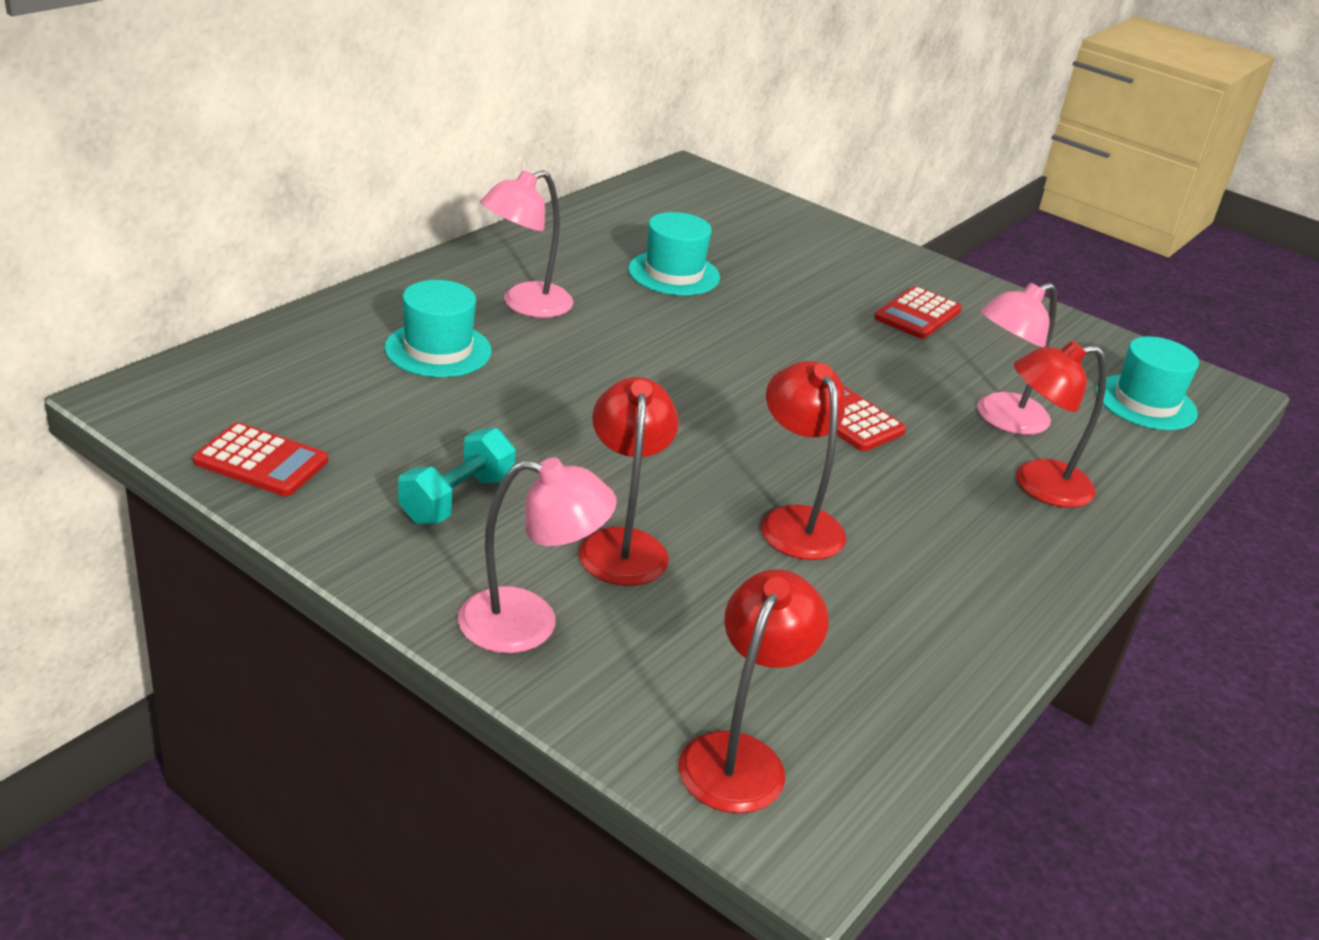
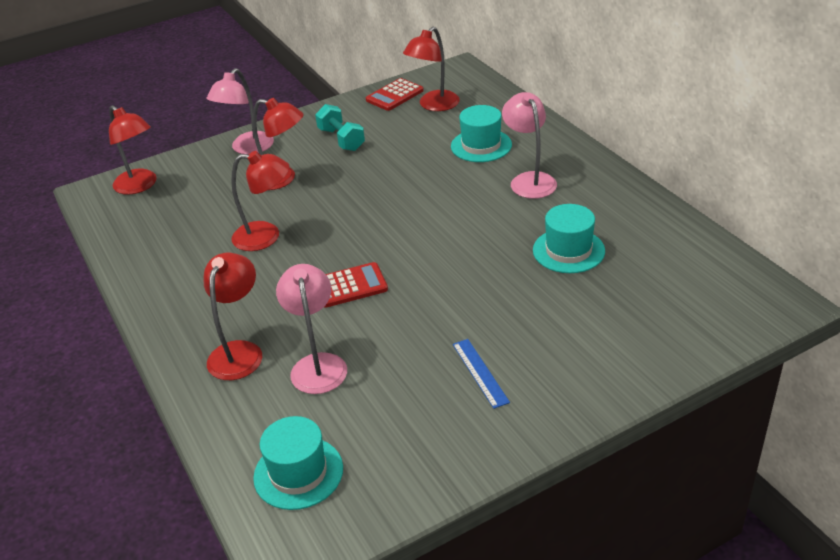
camera: 120 degrees right, 5 degrees up
red calculator [874,286,962,339] -> blue ruler [453,339,510,409]
none -> red lamp [403,27,460,111]

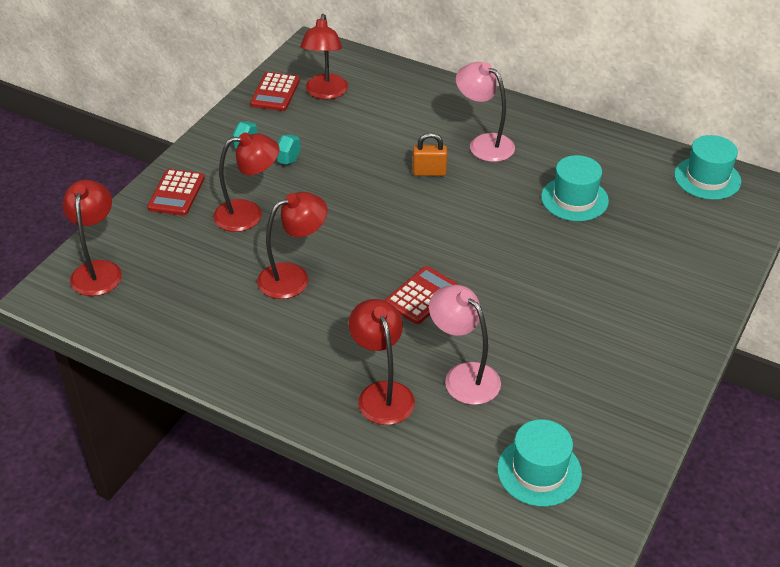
camera: 35 degrees left, 5 degrees up
red lamp [109,105,157,195] -> red lamp turned 105 degrees counterclockwise [62,180,122,296]
pink lamp [207,68,274,155] -> red calculator [147,169,205,216]
turquoise hat [451,105,512,162] -> turquoise hat moved to [674,135,741,200]
blue ruler [453,339,510,409] -> none
none -> orange padlock [413,133,447,176]

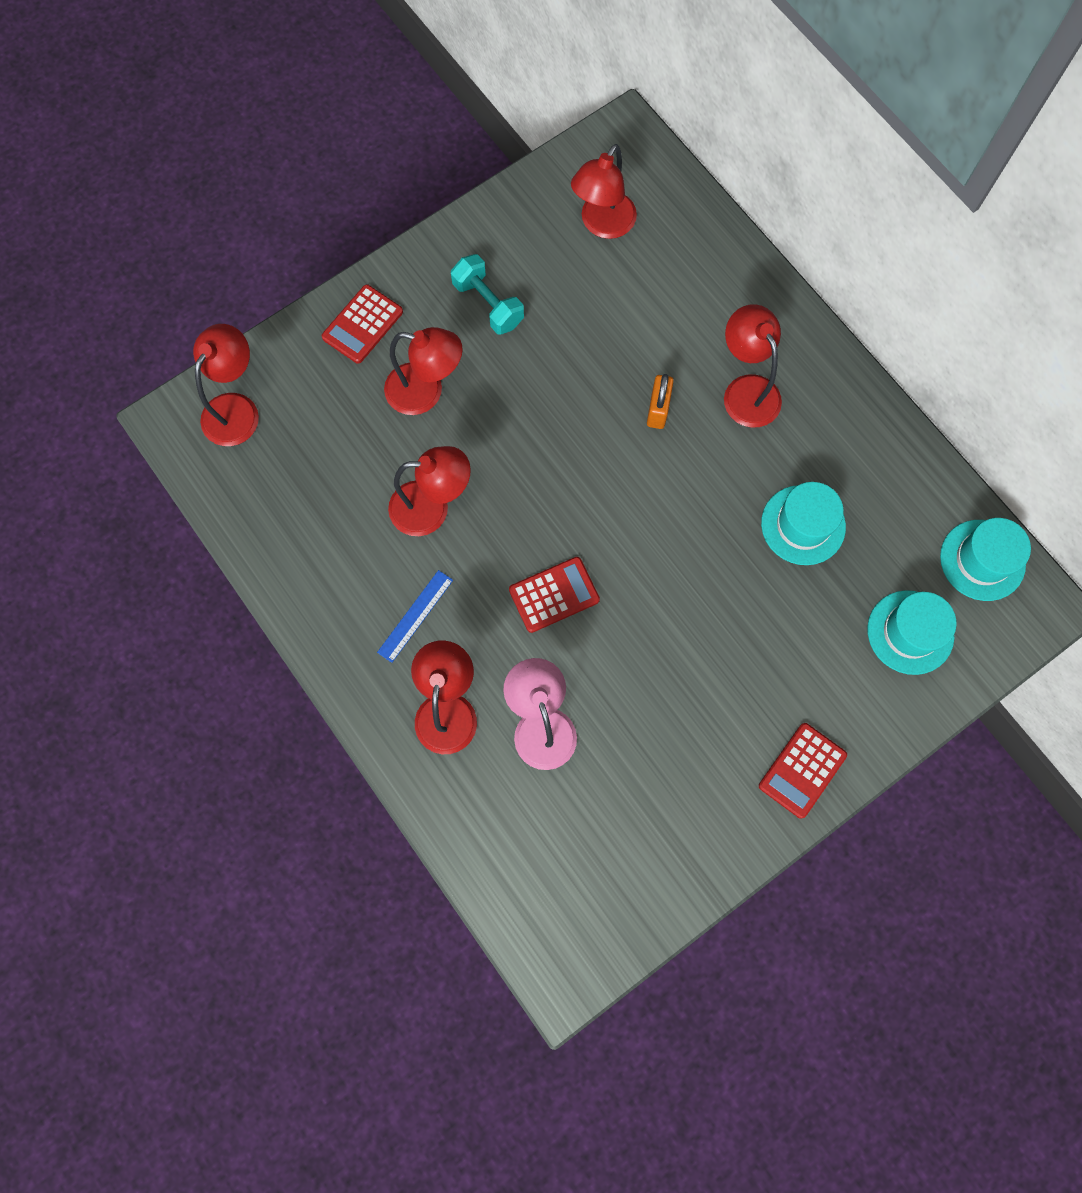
camera: 25 degrees right, 30 degrees up
red calculator [250,72,300,111] -> red calculator moved to [759,723,847,819]
orange padlock [413,133,447,176] -> orange padlock turned 75 degrees clockwise [647,374,674,429]
pink lamp [456,62,515,162] -> red lamp [724,304,782,428]
turquoise hat [497,419,582,506] -> turquoise hat moved to [867,590,957,675]
none -> blue ruler [377,570,453,663]

